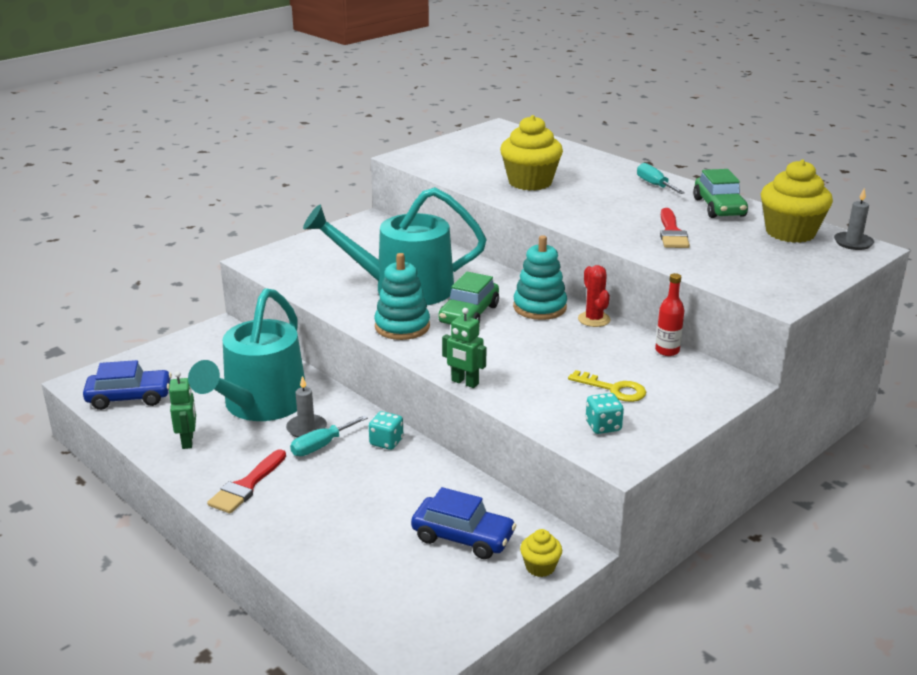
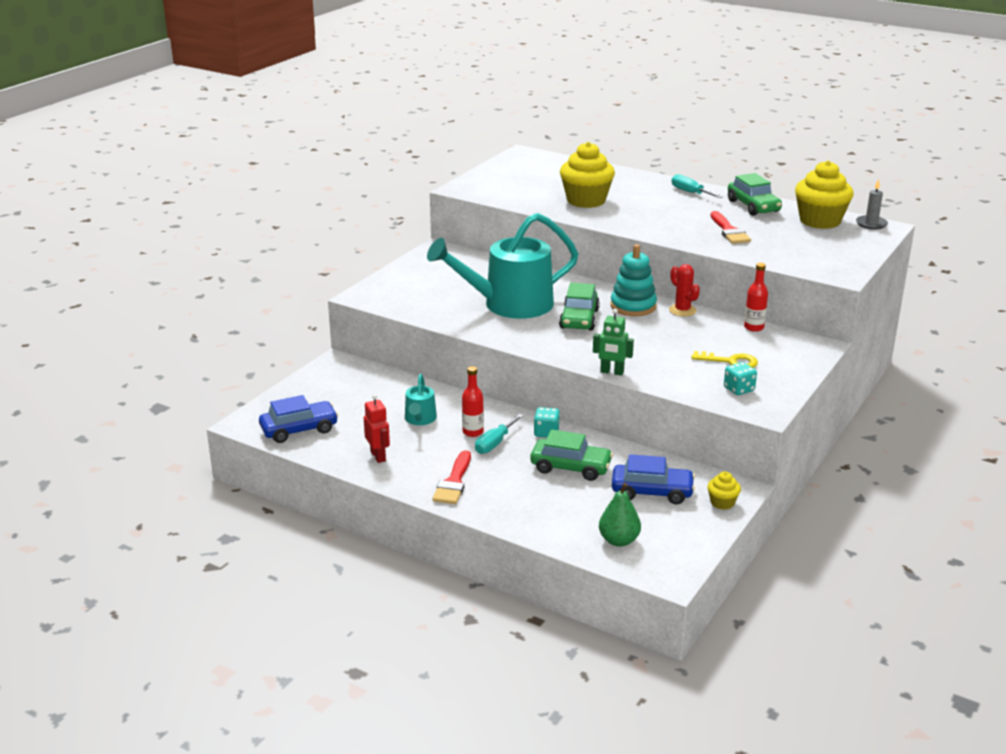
camera: 15 degrees left, 0 degrees up
green robot [169,371,196,449] -> red robot [364,394,390,463]
turquoise watering can [188,288,306,421] -> turquoise watering can [405,374,437,425], size x0.44
grey candle [286,376,327,438] -> red bottle [462,366,484,437]
turquoise stacking toy [374,253,430,340] -> none
none -> green car [530,430,613,481]
none -> green pear [599,483,641,547]

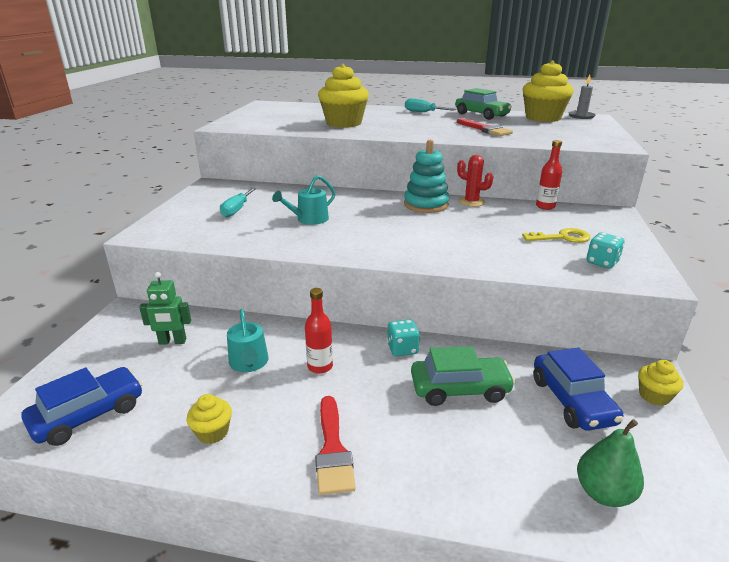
camera: 20 degrees left, 0 degrees up
red robot [364,394,390,463] -> yellow cupcake [186,394,232,444]
turquoise watering can [427,213,579,319] -> turquoise watering can [272,175,335,225], size x0.44
turquoise screwdriver [475,414,523,454] -> turquoise screwdriver moved to [220,188,256,217]
green car [559,283,600,331] -> none
green robot [593,309,634,375] -> green robot moved to [139,272,191,345]
blue car [612,454,695,504] -> blue car turned 90 degrees clockwise [533,347,624,431]

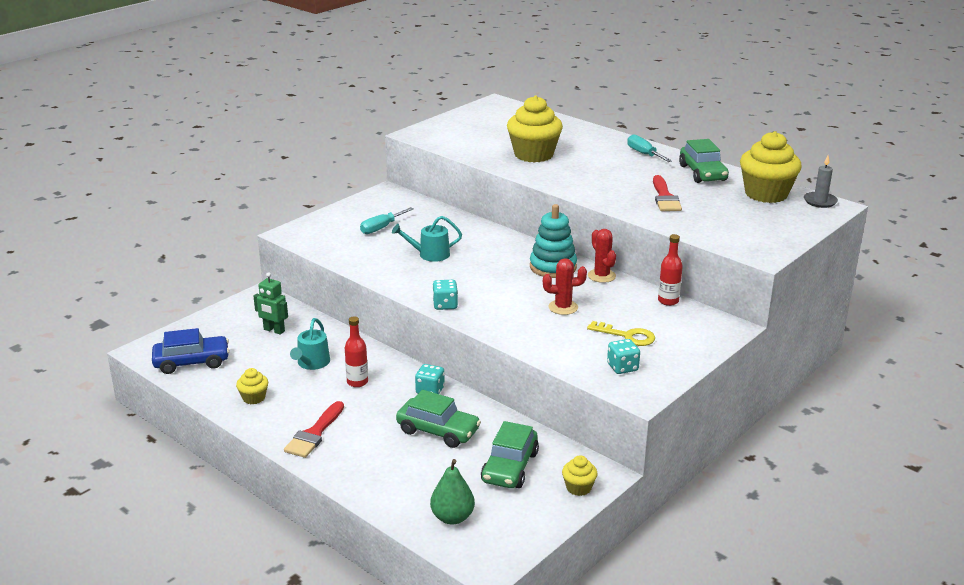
camera: 30 degrees right, 0 degrees up
blue car [533,347,624,431] -> green car [481,421,539,488]
none -> turquoise dice [432,280,458,310]
none -> red cactus [543,258,587,315]

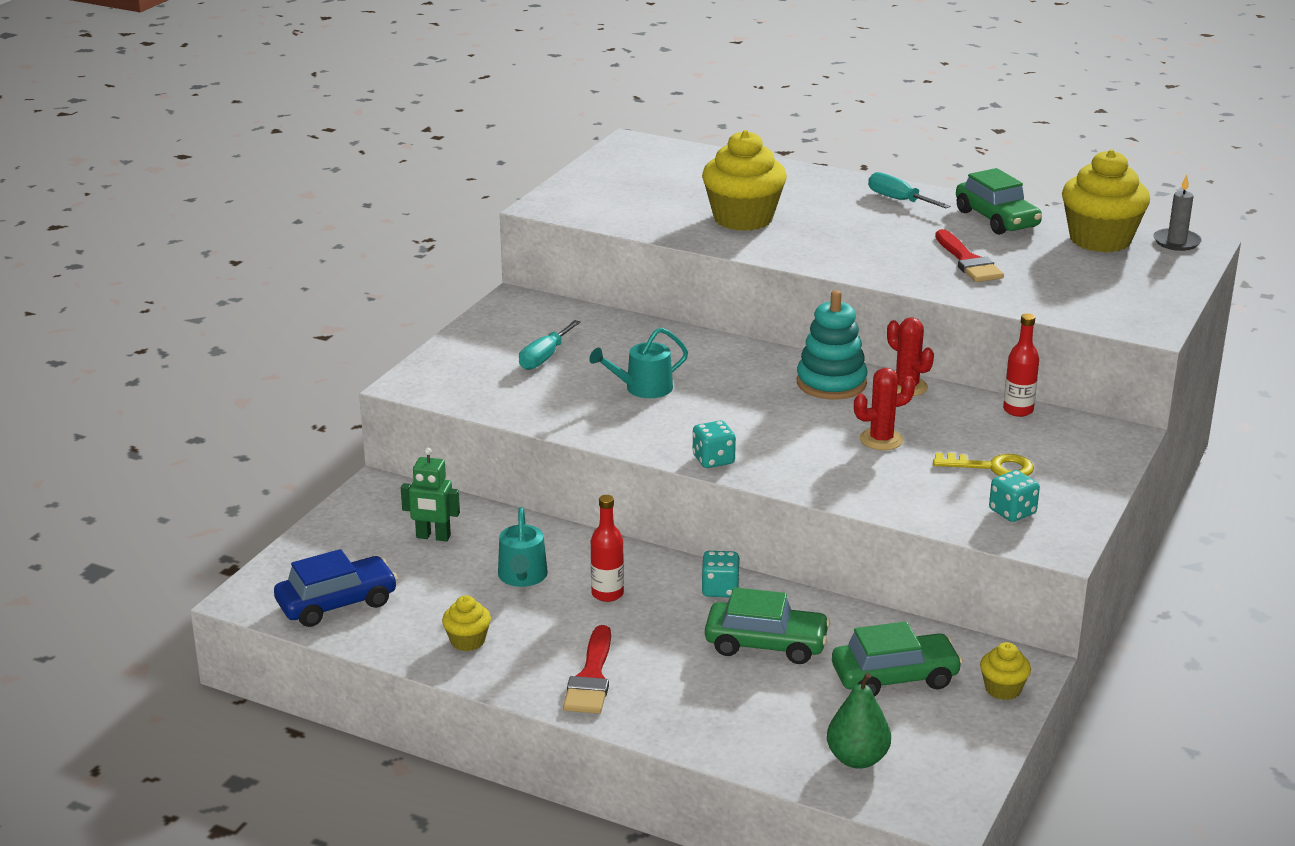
camera: 15 degrees left, 0 degrees up
green car [481,421,539,488] -> green car turned 105 degrees counterclockwise [832,621,963,697]

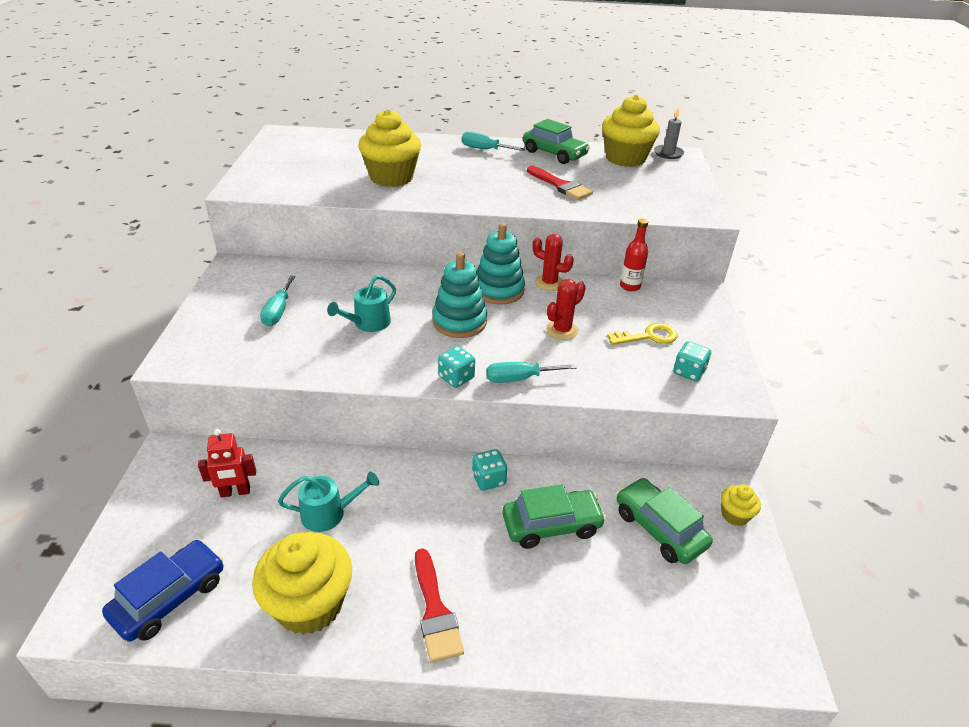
camera: 25 degrees left, 10 degrees up
green robot [401,448,460,542] -> red robot [198,429,256,497]
yellow cupcake [442,595,491,651] -> yellow cupcake [252,532,352,635], size x2.12
turquoise watering can [498,507,548,587] -> turquoise watering can turned 75 degrees counterclockwise [278,472,379,532]
red bottle [591,495,624,602] -> none
green pear [827,673,891,769] -> none
green car [832,621,963,697] -> green car turned 90 degrees counterclockwise [617,478,712,564]
none -> turquoise stacking toy [432,252,487,338]
none -> turquoise screwdriver [487,362,577,383]

